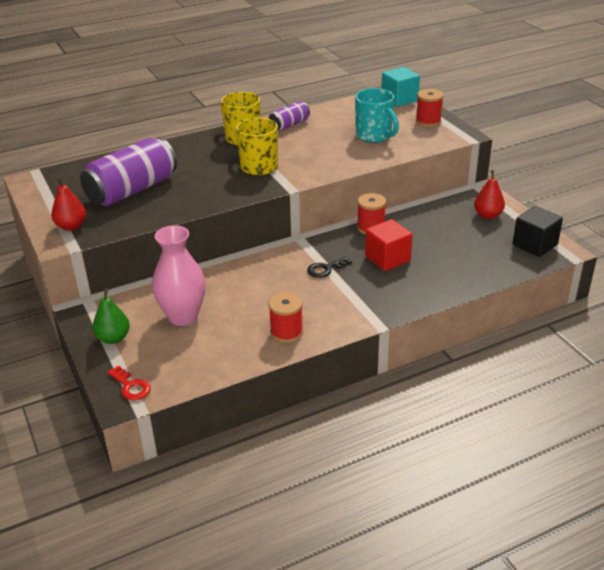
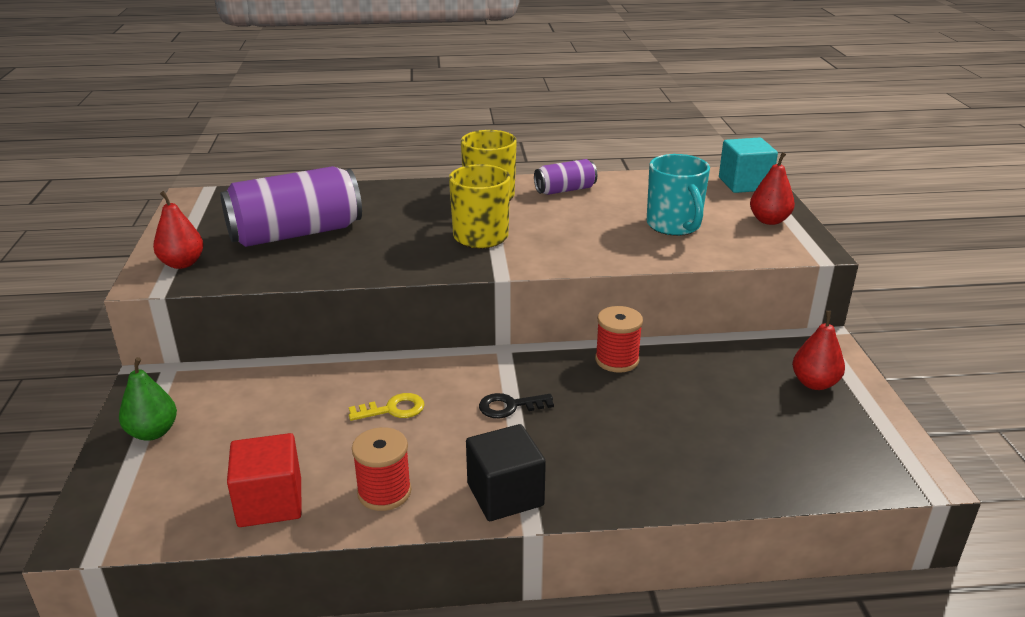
camera: 20 degrees right, 5 degrees down
red key [107,366,151,400] -> none
pink vase [152,225,206,326] -> none
red cube [365,219,413,271] -> red cube moved to [227,433,302,527]
red spool [416,89,444,127] -> red pear [750,152,795,225]
black cube [513,206,563,257] -> black cube moved to [466,424,546,521]
none -> yellow key [349,393,424,421]

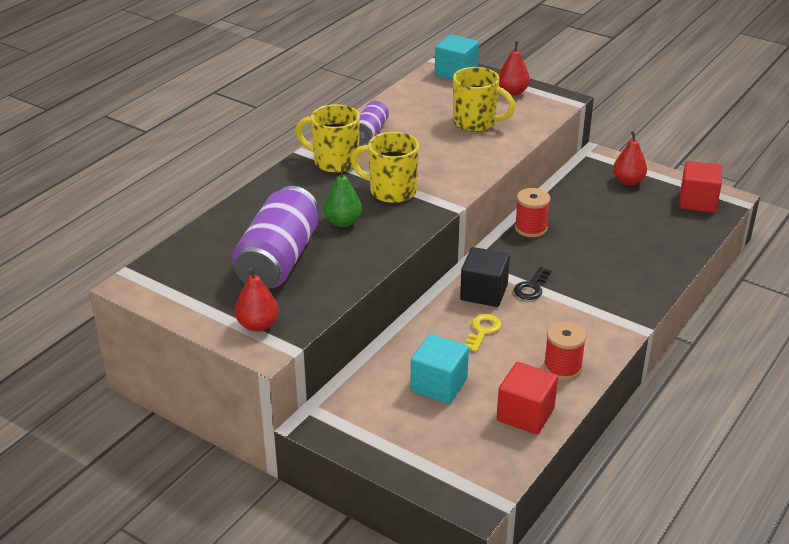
camera: 50 degrees left, 5 degrees up
green pear [119,357,177,441] -> green pear moved to [323,165,362,227]
black cube [466,424,546,521] -> black cube moved to [460,247,510,307]
turquoise mug [647,154,710,236] -> yellow mug [453,67,515,132]
none -> turquoise cube [410,334,469,404]
none -> red cube [679,161,722,213]

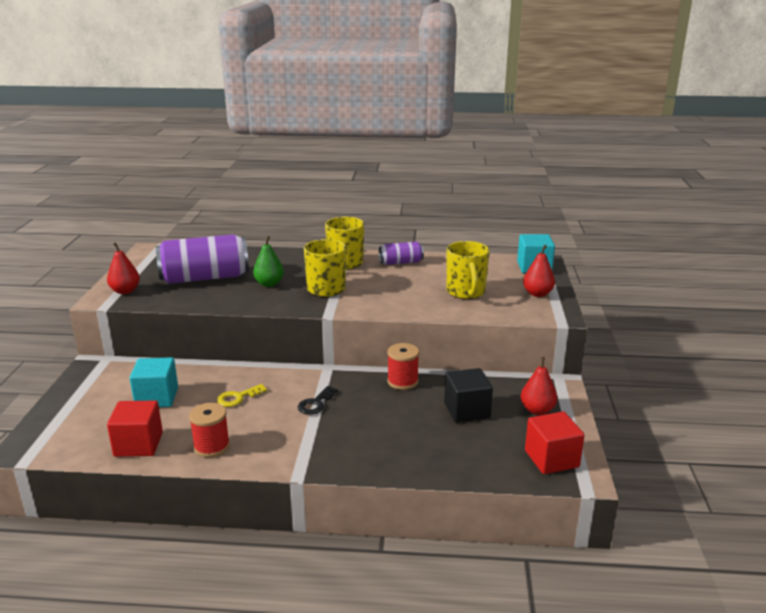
camera: 60 degrees right, 10 degrees down
black cube [460,247,510,307] -> black cube moved to [444,368,493,423]
yellow key [465,314,502,352] -> yellow key turned 150 degrees clockwise [217,384,267,407]
black key [514,267,551,300] -> black key turned 60 degrees counterclockwise [298,386,338,415]

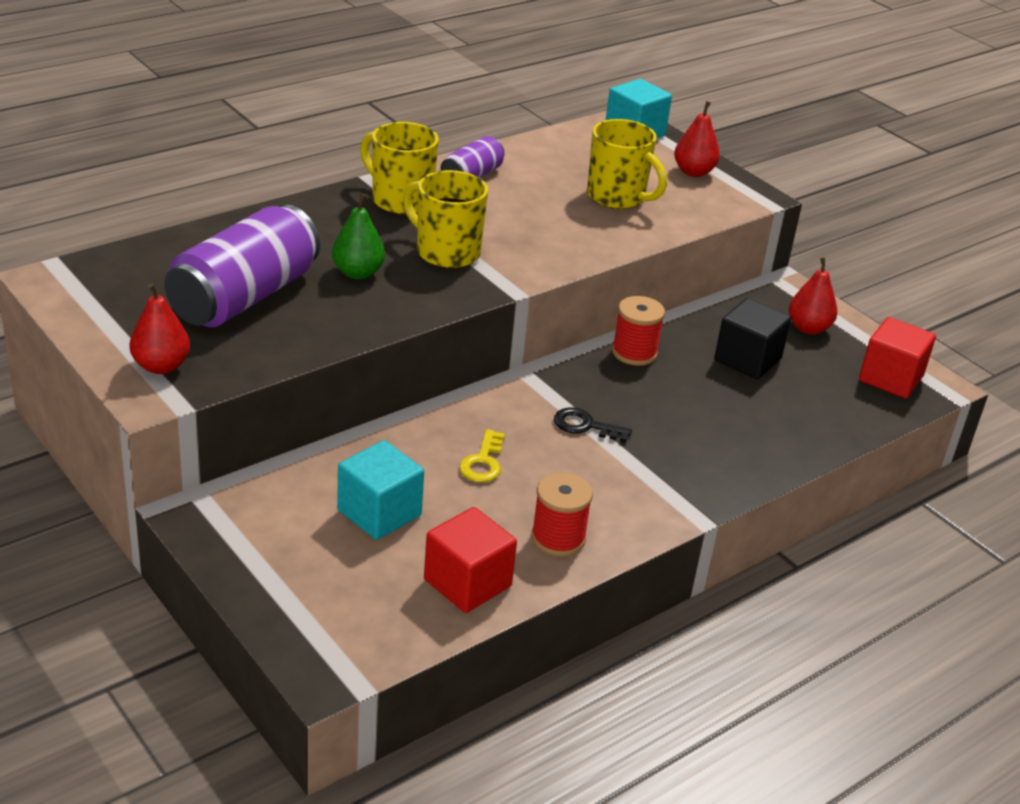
camera: 45 degrees left, 10 degrees up
black key [298,386,338,415] -> black key turned 120 degrees clockwise [554,407,632,442]

